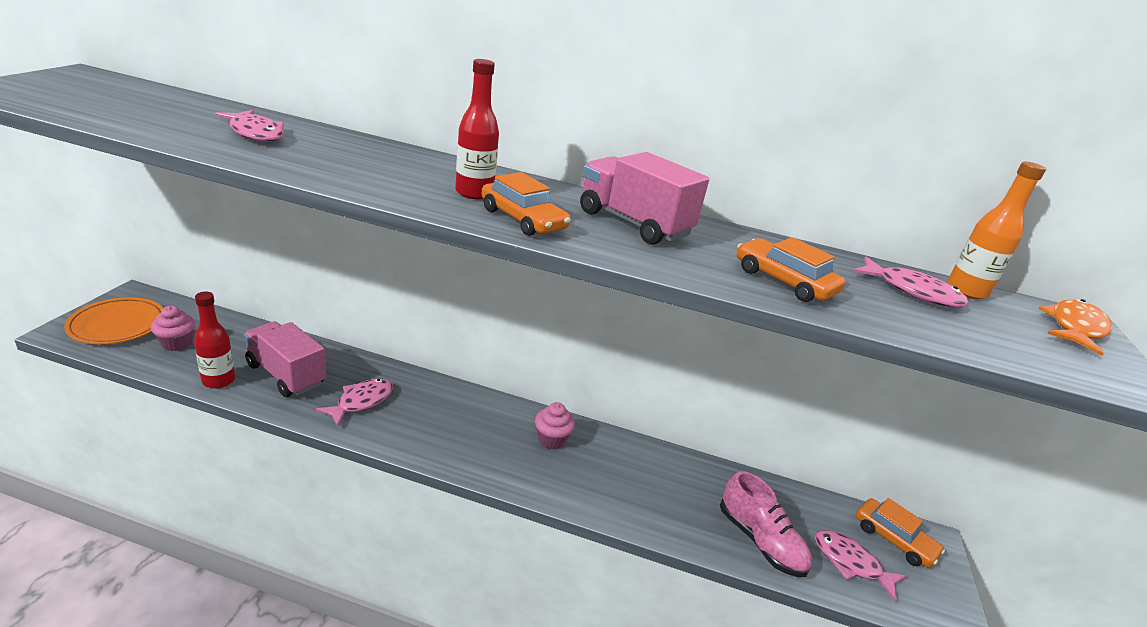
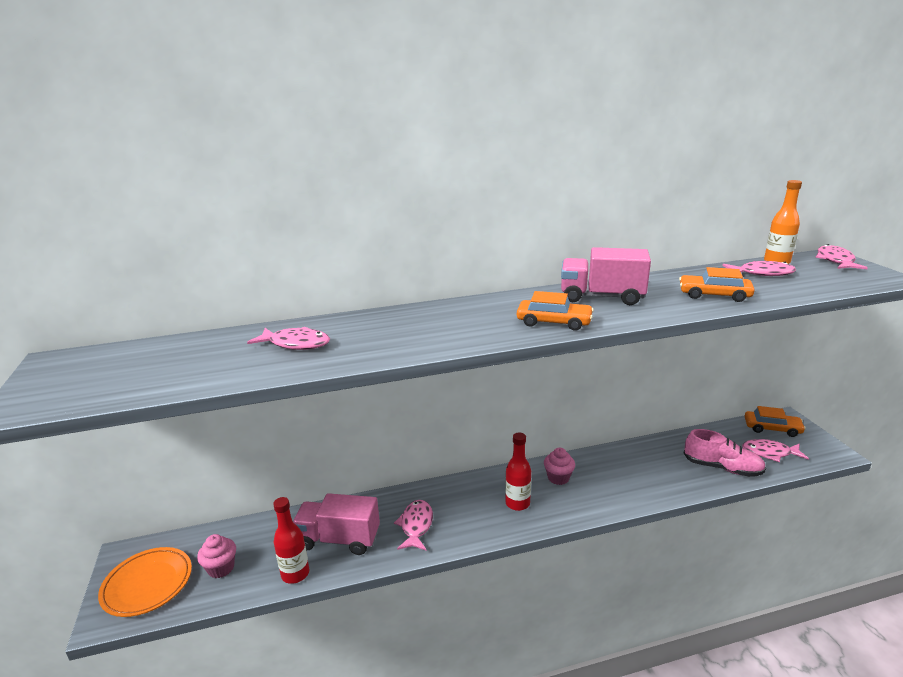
camera: 25 degrees left, 5 degrees down
red bottle [455,59,499,199] -> red bottle moved to [505,433,531,511]
orange fish [1038,299,1112,356] -> pink fish [815,244,868,269]

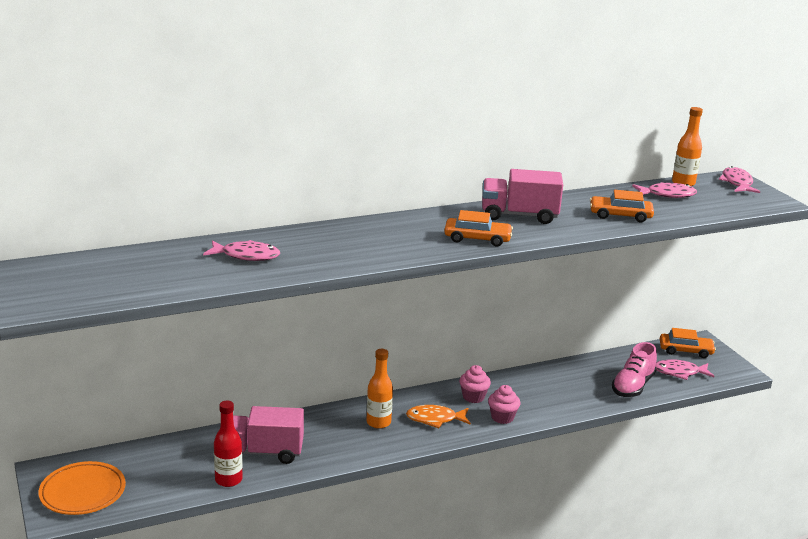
camera: 10 degrees left, 0 degrees up
pink cupcake [197,534,236,578] -> pink cupcake moved to [488,385,520,424]
pink fish [394,500,433,551] -> none
red bottle [505,433,531,511] -> orange fish [406,405,471,428]
pink shoe [684,429,766,477] -> pink shoe turned 105 degrees clockwise [612,342,657,397]
none -> orange bottle [366,349,393,429]

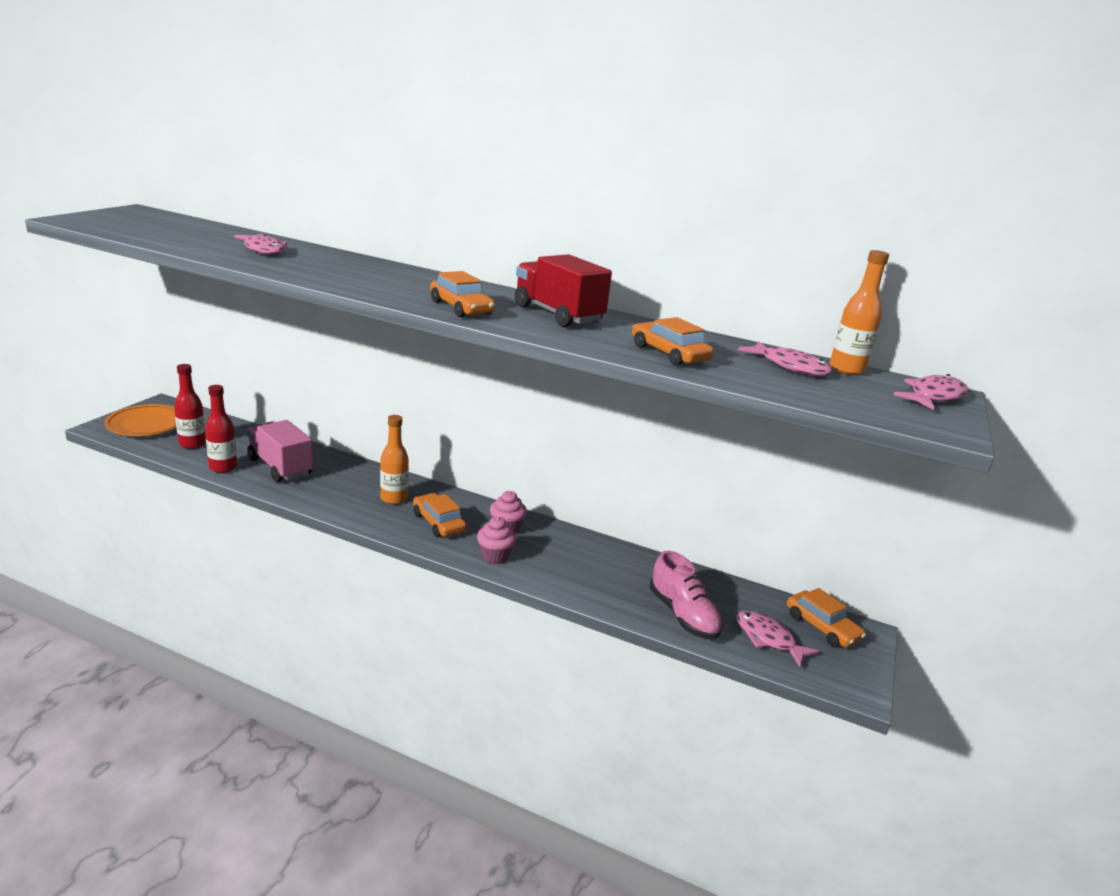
camera: 45 degrees right, 0 degrees up
orange fish [406,405,471,428] -> orange car [413,493,467,537]
pink truck [482,169,563,224] -> red truck [515,254,612,327]
pink shoe [612,342,657,397] -> pink shoe turned 105 degrees counterclockwise [650,551,723,640]
none -> red bottle [174,364,206,449]

